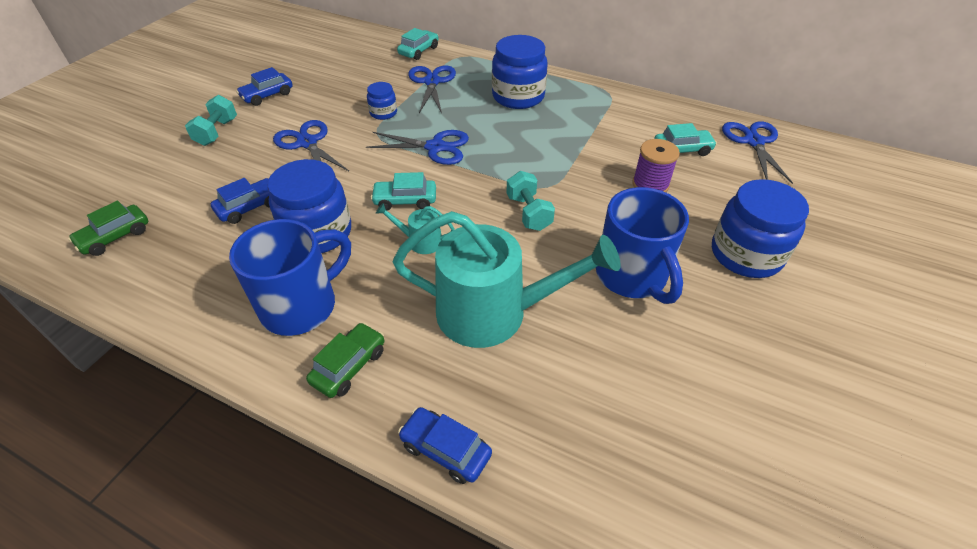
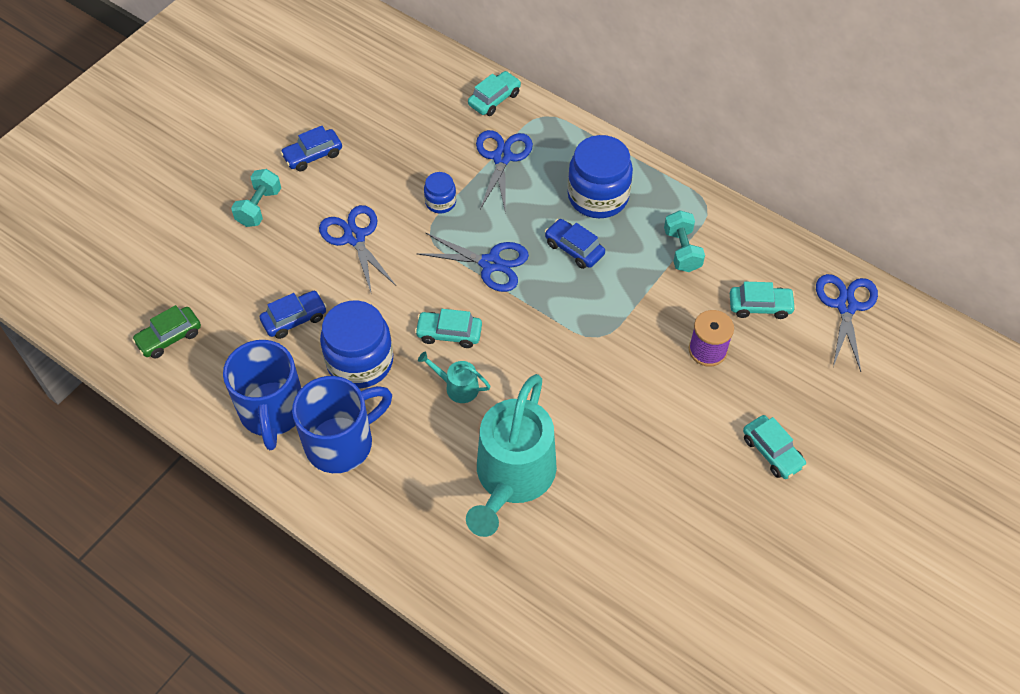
camera: 10 degrees right, 10 degrees up
green car [306,323,384,398] -> none
turquoise watering can [392,211,621,348] -> turquoise watering can turned 90 degrees clockwise [466,374,557,537]
blue car [398,407,492,484] -> blue car moved to [545,219,605,269]
turquoise dumbbell [507,171,555,231] -> turquoise dumbbell moved to [664,210,705,272]
blue mug [596,187,689,304] -> blue mug moved to [223,340,301,450]
blue jar [712,179,809,278] -> turquoise car [743,415,807,479]

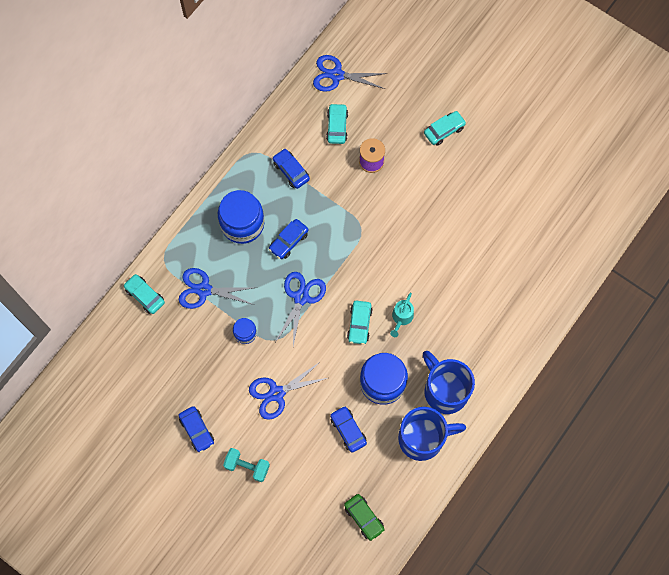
camera: 90 degrees left, 15 degrees up
turquoise watering can [466,374,557,537] -> none
turquoise dumbbell [664,210,705,272] -> blue car [273,148,310,189]

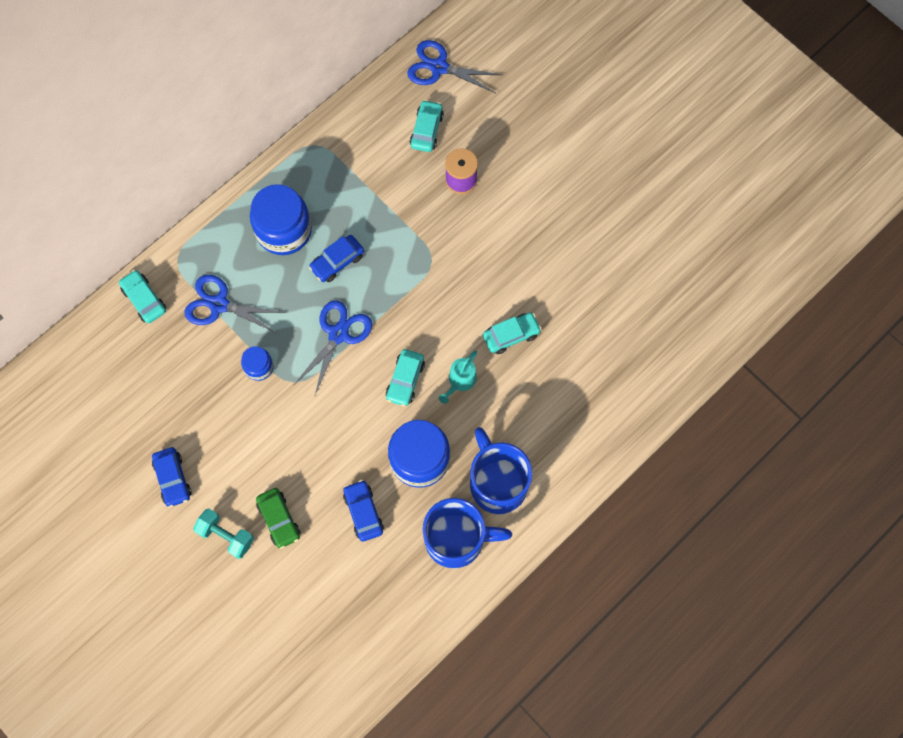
camera: 10 degrees right, 0 degrees up
blue scissors [249,362,327,420] -> none
blue car [273,148,310,189] -> none
green car [344,494,385,541] -> green car moved to [256,488,300,549]
turquoise car [424,111,466,146] -> turquoise car moved to [483,312,542,354]

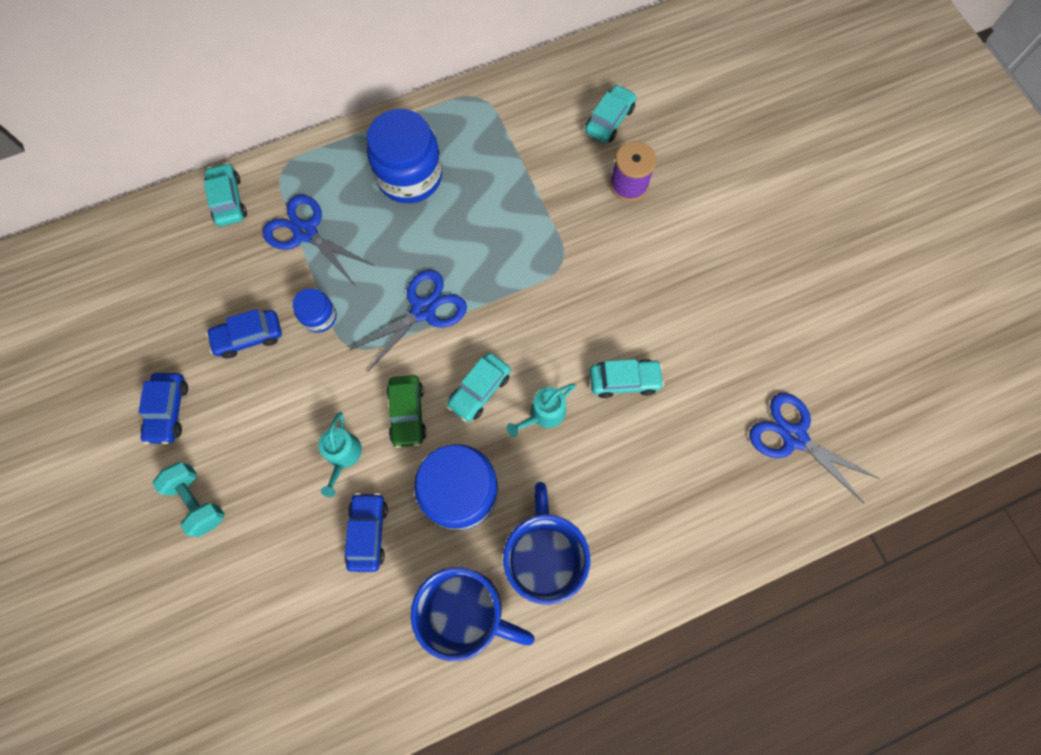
camera: 20 degrees right, 0 degrees up
green car [256,488,300,549] -> green car moved to [386,375,427,448]
blue car [309,235,364,282] -> blue car moved to [206,309,282,358]
blue scissors [407,40,502,93] -> blue scissors moved to [749,393,880,503]
none -> turquoise watering can [318,412,362,497]

